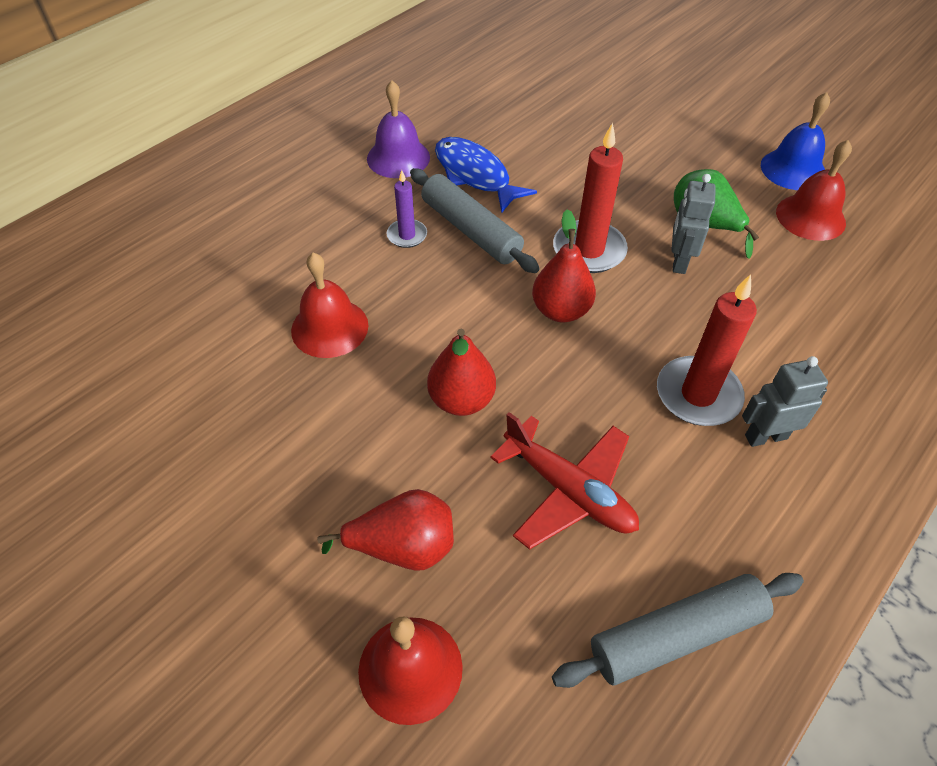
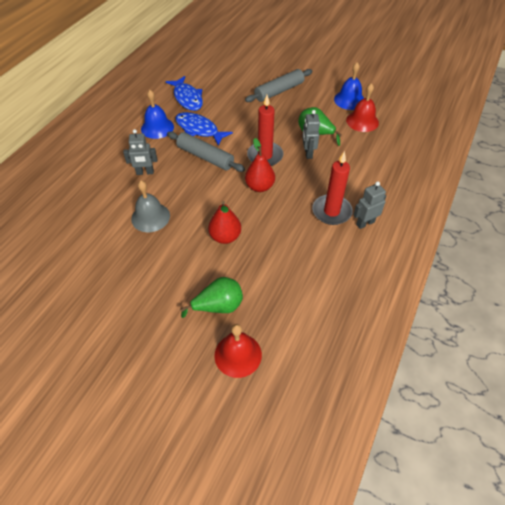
camera: 15 degrees left, 0 degrees up
red bell [291,252,368,358] -> grey bell [131,181,170,232]
red pear [317,489,454,571] -> green pear [180,277,243,318]
purple bell [367,80,430,178] -> blue bell [141,90,174,139]
purple candle [386,170,427,248] -> none
red plane [490,412,639,550] -> none
grey rolling pin [552,573,804,688] -> grey rolling pin moved to [245,69,312,102]
none -> grey robot [123,129,157,175]
none -> blue fish [166,76,203,111]

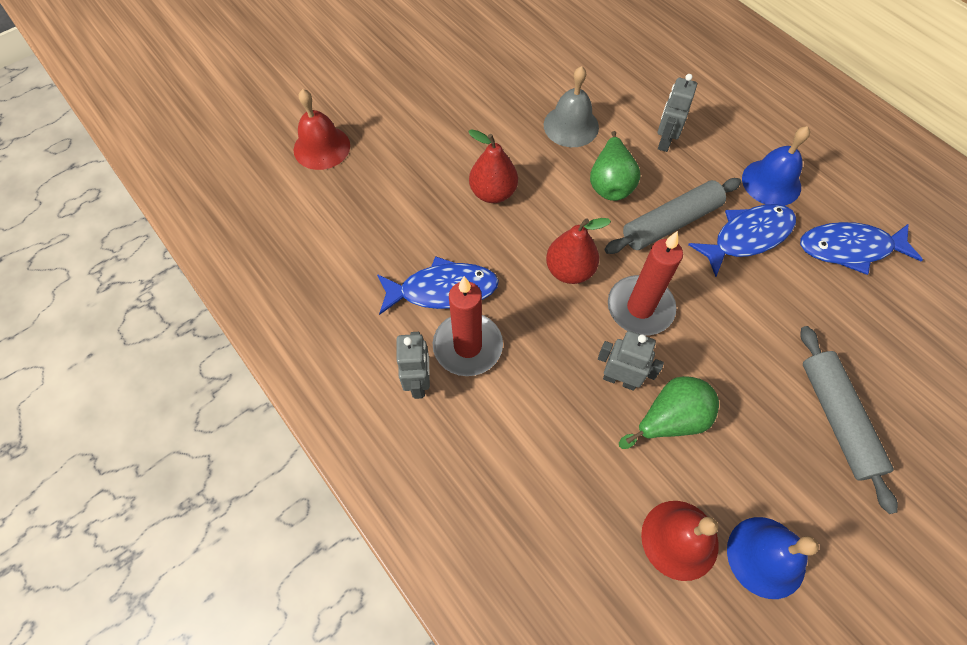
camera: 115 degrees right, 10 degrees up
green pear [180,277,243,318] -> green pear moved to [590,131,640,201]
none -> blue fish [377,256,499,315]

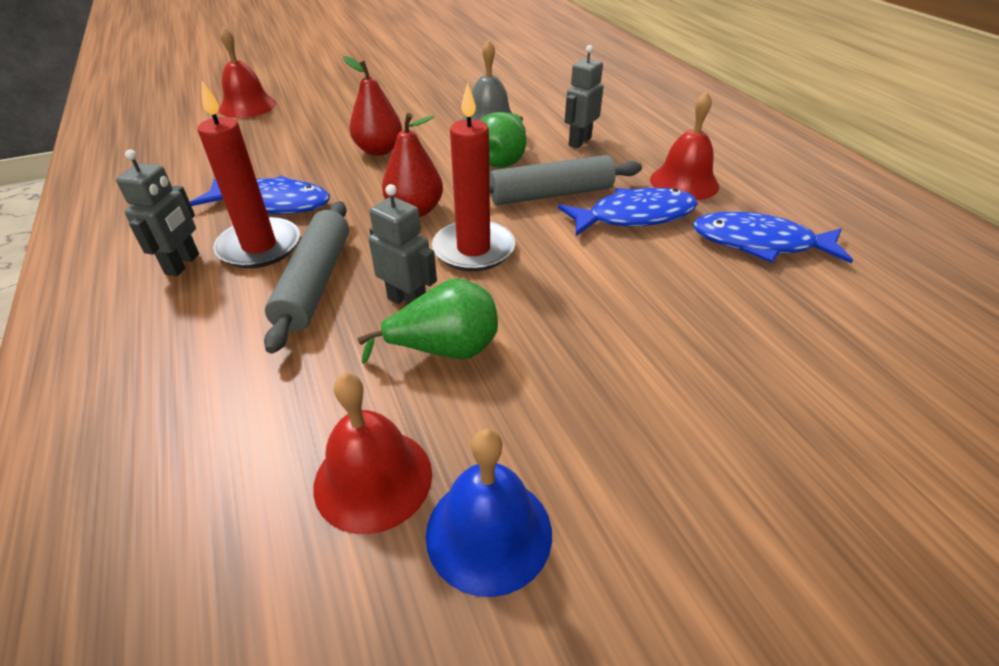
camera: 15 degrees right, 20 degrees down
blue bell [742,126,810,206] -> red bell [650,91,719,200]
grey rolling pin [801,326,898,514] -> grey rolling pin moved to [264,201,349,354]

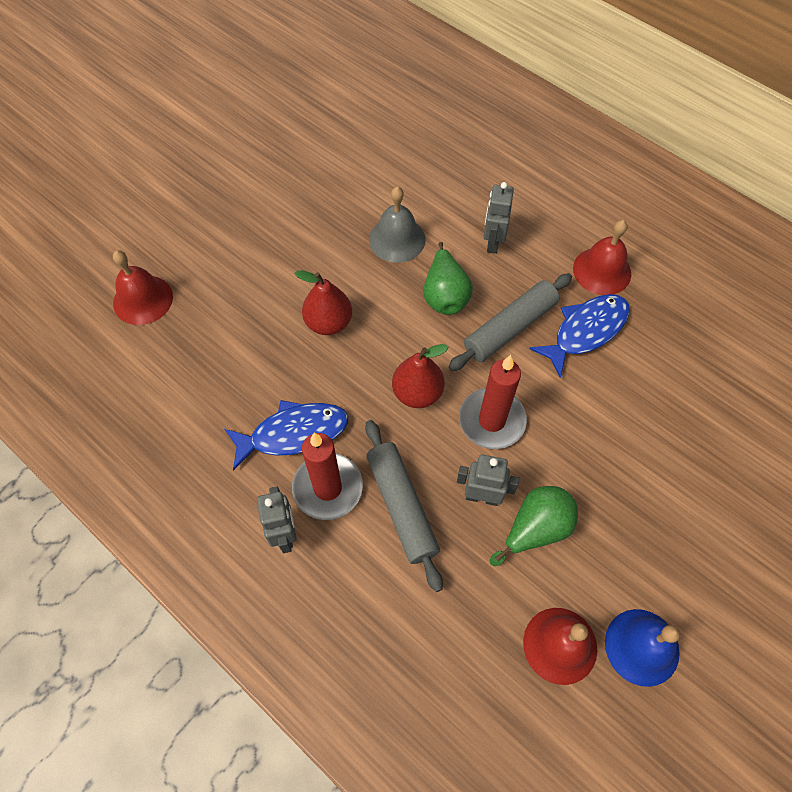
camera: 25 degrees left, 20 degrees up
blue fish [693,212,853,263] -> none

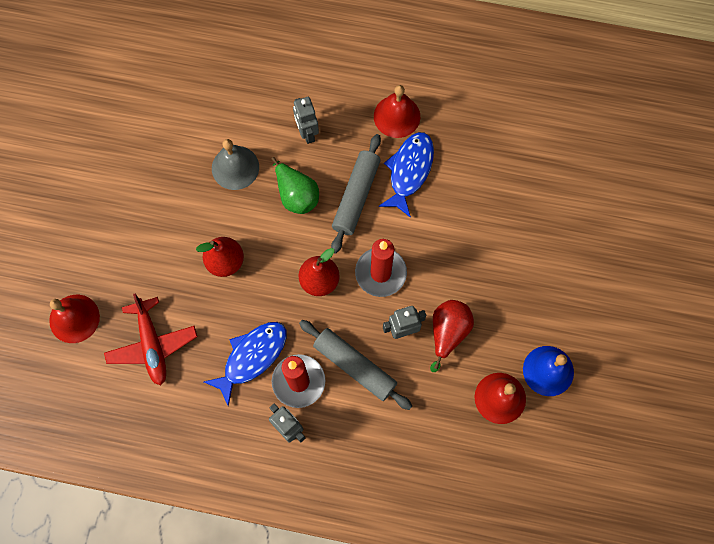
camera: 30 degrees left, 10 degrees up
green pear [490,486,578,566] -> red pear [430,300,474,372]
none -> red plane [104,294,197,385]

